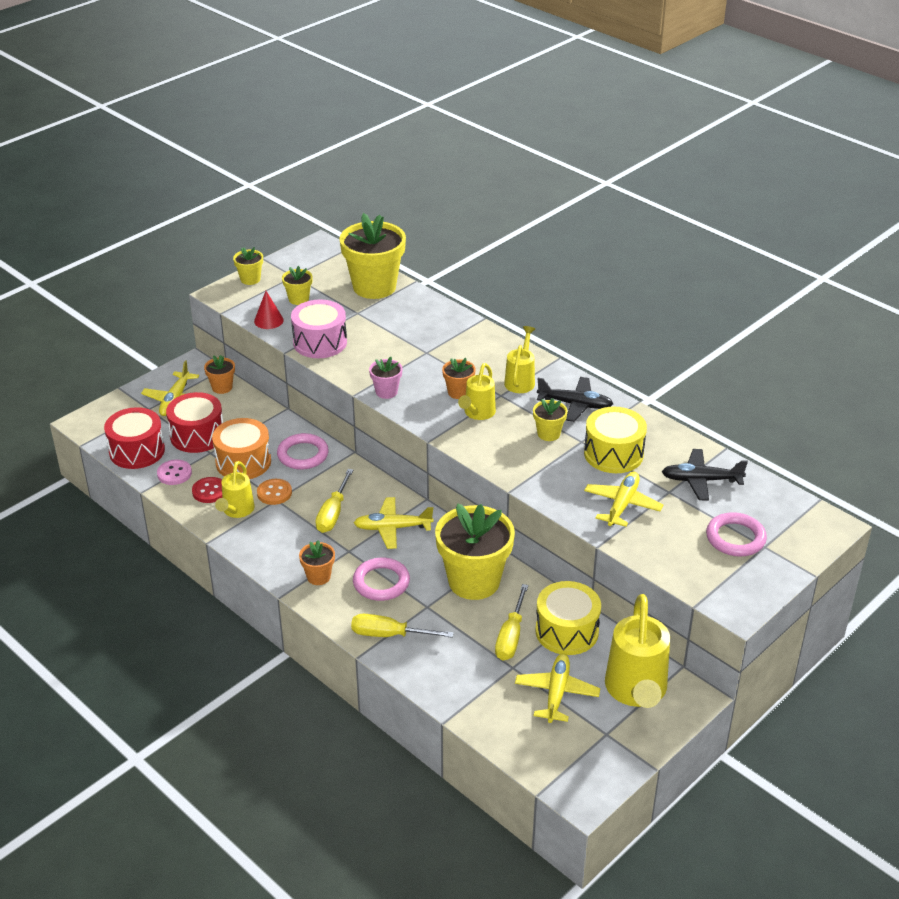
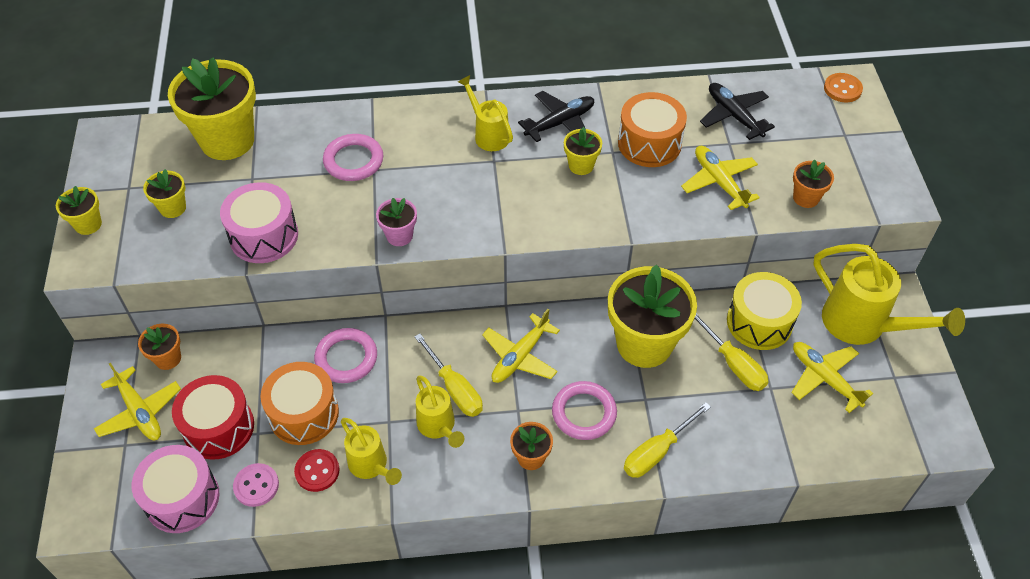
camera: 50 degrees left, 15 degrees up
red drum [104,407,165,469] -> pink drum [132,445,219,533]
red cone [254,291,284,329] -> none
orange button [257,479,292,505] -> orange button moved to [824,73,863,102]
orange flower pot [442,358,476,399] -> orange flower pot moved to [793,159,834,208]
yellow watering can [458,363,496,420] -> yellow watering can moved to [416,375,464,448]
yellow drum [584,407,647,473] -> orange drum [618,92,687,167]
black plane [662,449,748,501] -> black plane turned 105 degrees clockwise [700,83,775,140]
pink ring [706,512,767,557] -> pink ring moved to [323,134,384,181]

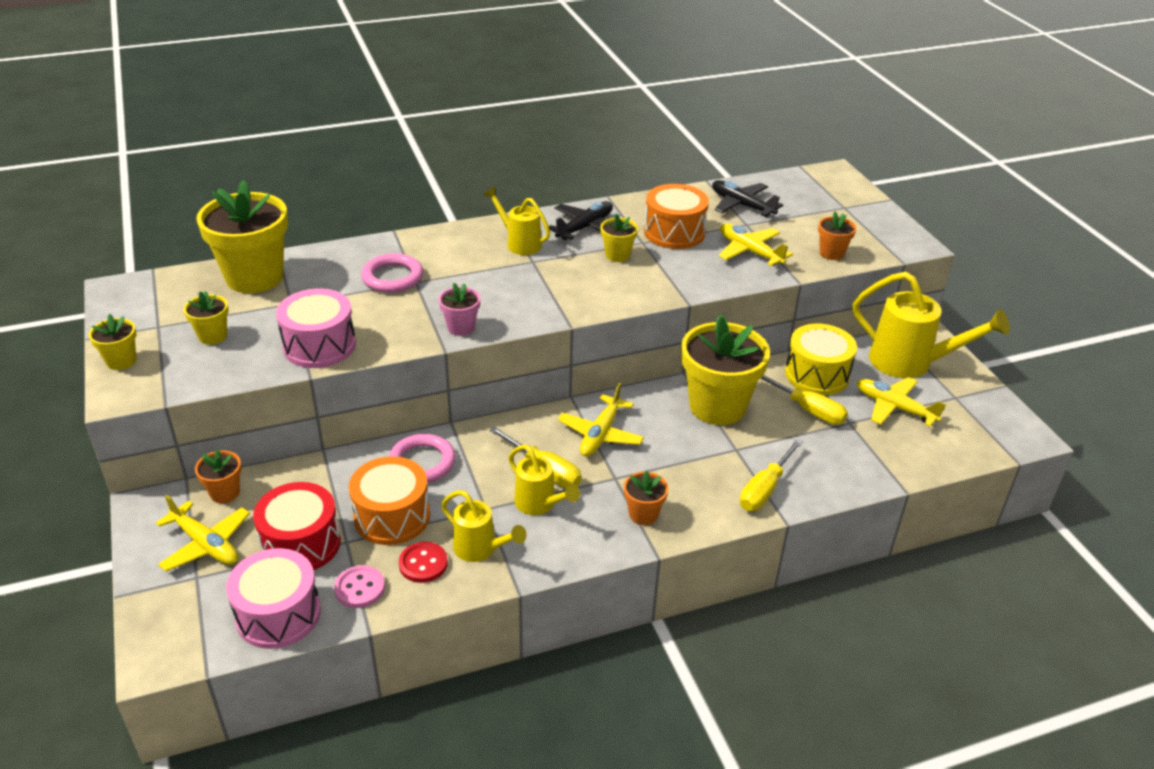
camera: 15 degrees left, 15 degrees down
pink ring [552,381,617,440] -> none
orange button [824,73,863,102] -> none

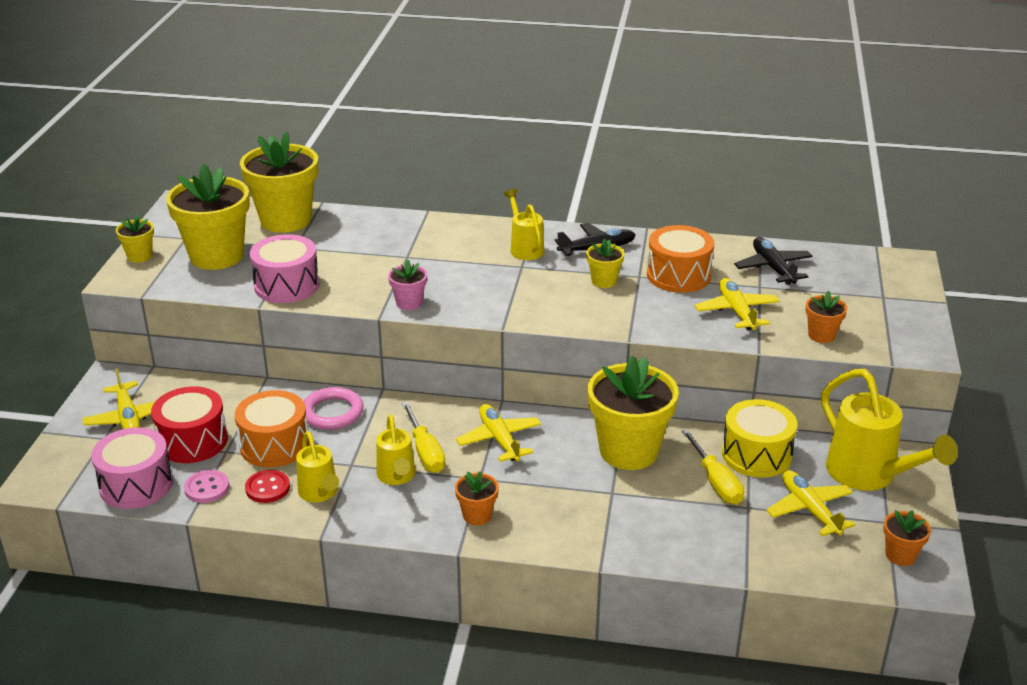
camera: 30 degrees right, 5 degrees down
yellow flower pot [184,291,229,345] -> yellow flower pot [166,164,250,270], size x2.17
orange flower pot [195,449,242,503] -> orange flower pot moved to [883,510,931,566]
pink ring [361,253,423,293] -> none
yellow plane [558,383,644,457] -> yellow plane turned 105 degrees clockwise [456,404,541,462]
yellow screwdriver [740,439,803,511] -> none

